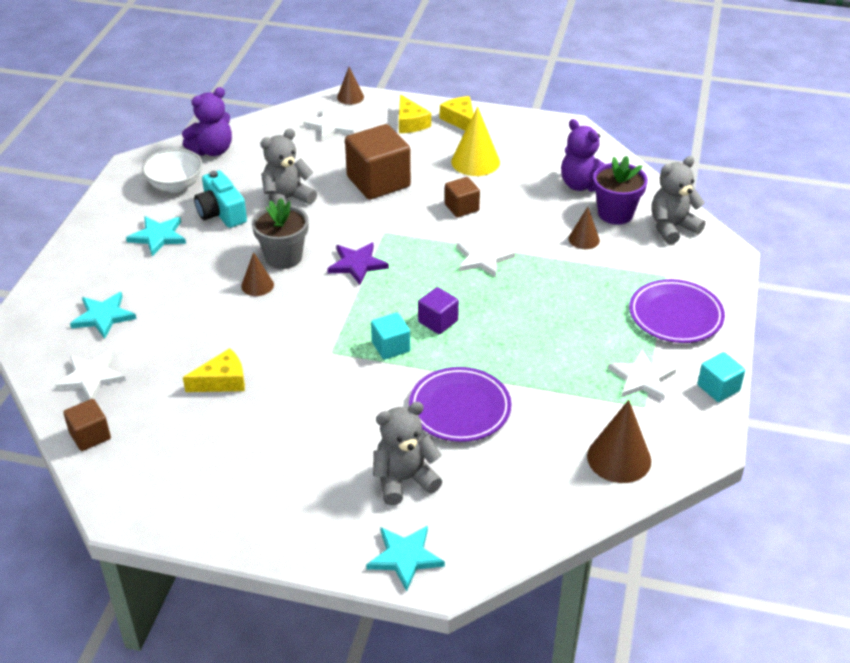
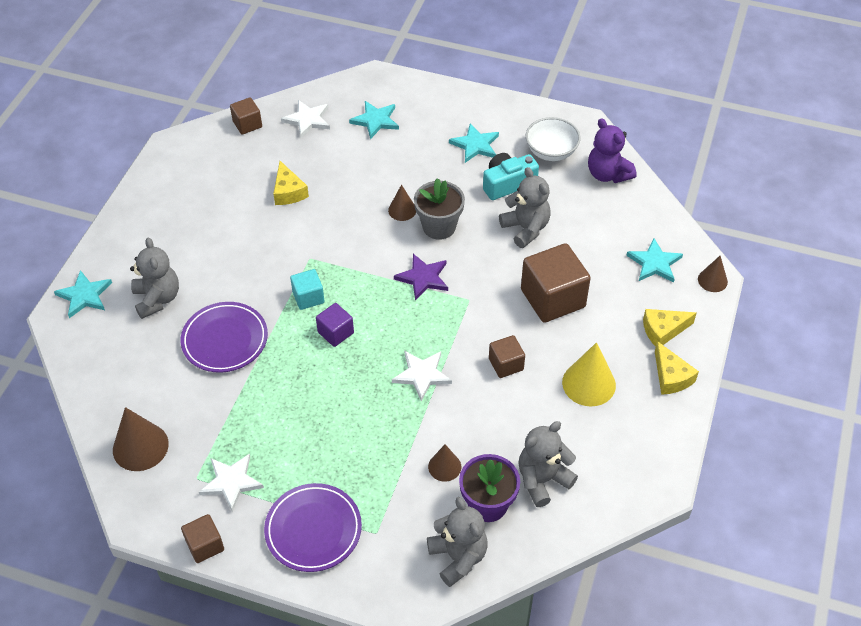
camera: 95 degrees right, 10 degrees up
white star [303,107,354,141] -> turquoise star [626,238,683,283]
yellow cheese [440,96,474,131] -> yellow cheese turned 90 degrees clockwise [655,341,699,395]
purple teddy bear [561,119,605,192] -> grey teddy bear [518,421,578,507]
turquoise cube [697,352,745,402] -> brown cube [181,514,224,563]

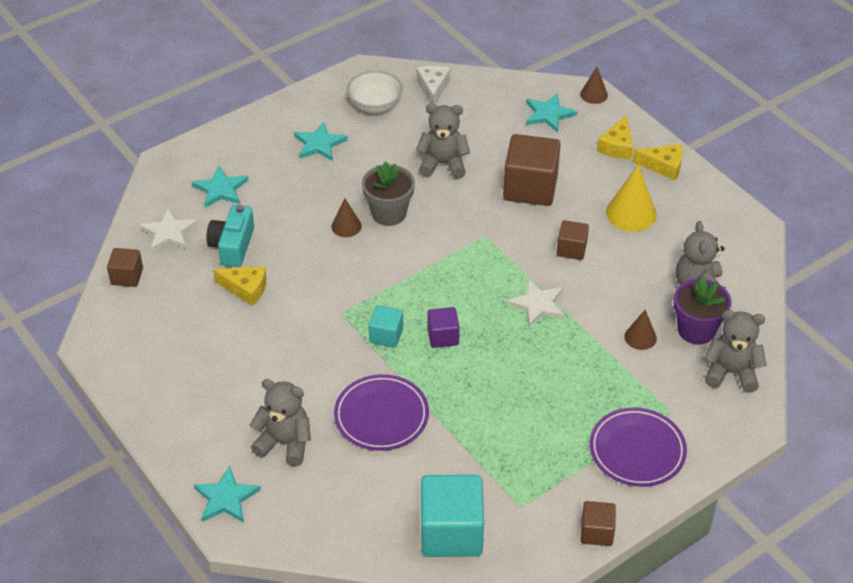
camera: 55 degrees left, 5 degrees down
brown cone [113,407,169,471] -> turquoise cube [421,475,484,557]
white star [199,454,264,512] -> none
purple star [394,254,448,301] -> none
turquoise camera [483,153,539,200] -> turquoise camera moved to [206,205,254,267]
purple teddy bear [588,118,636,183] -> white cheese [416,66,450,104]

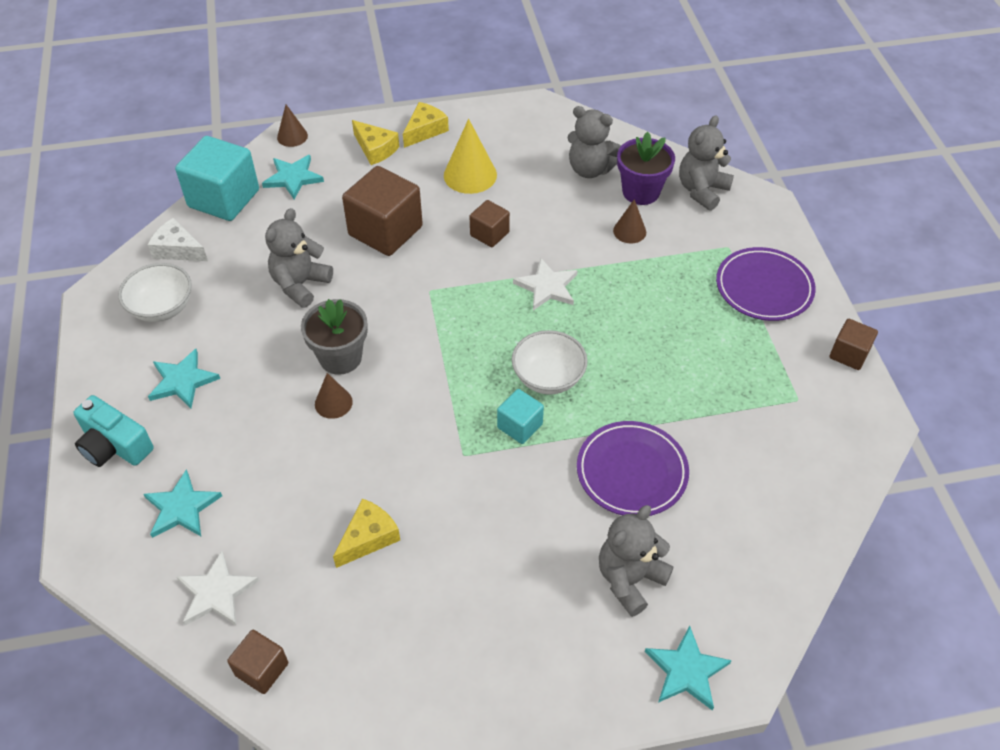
camera: 65 degrees left, 5 degrees up
turquoise camera [206,205,254,267] -> turquoise camera moved to [73,395,154,467]
turquoise cube [421,475,484,557] -> turquoise cube moved to [175,136,259,221]
purple cube [427,307,460,348] -> white bowl [512,330,588,395]

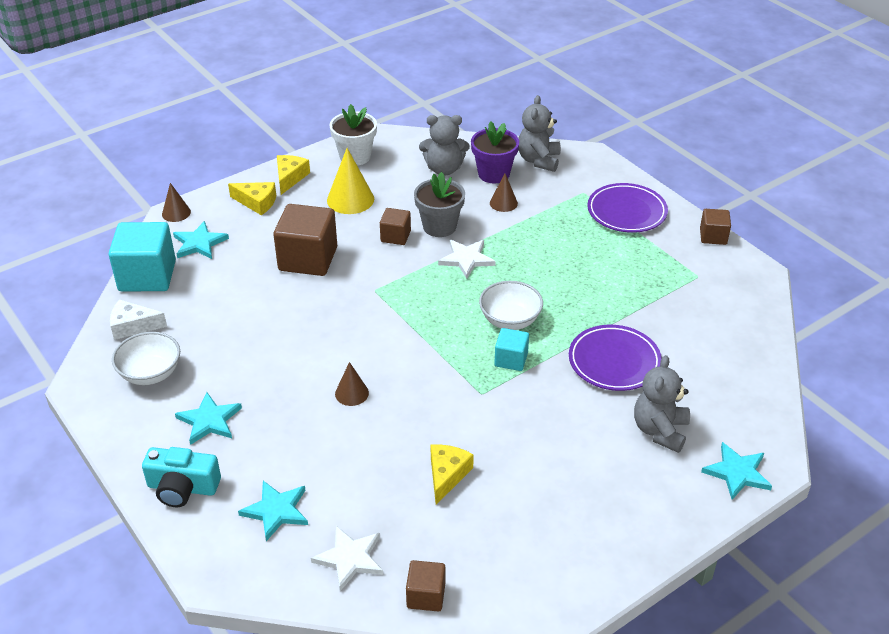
camera: 25 degrees left, 10 degrees down
grey teddy bear [265,208,333,308] -> none
grey flower pot [301,299,368,375] -> grey flower pot moved to [414,172,465,237]
none -> white flower pot [329,104,377,166]

